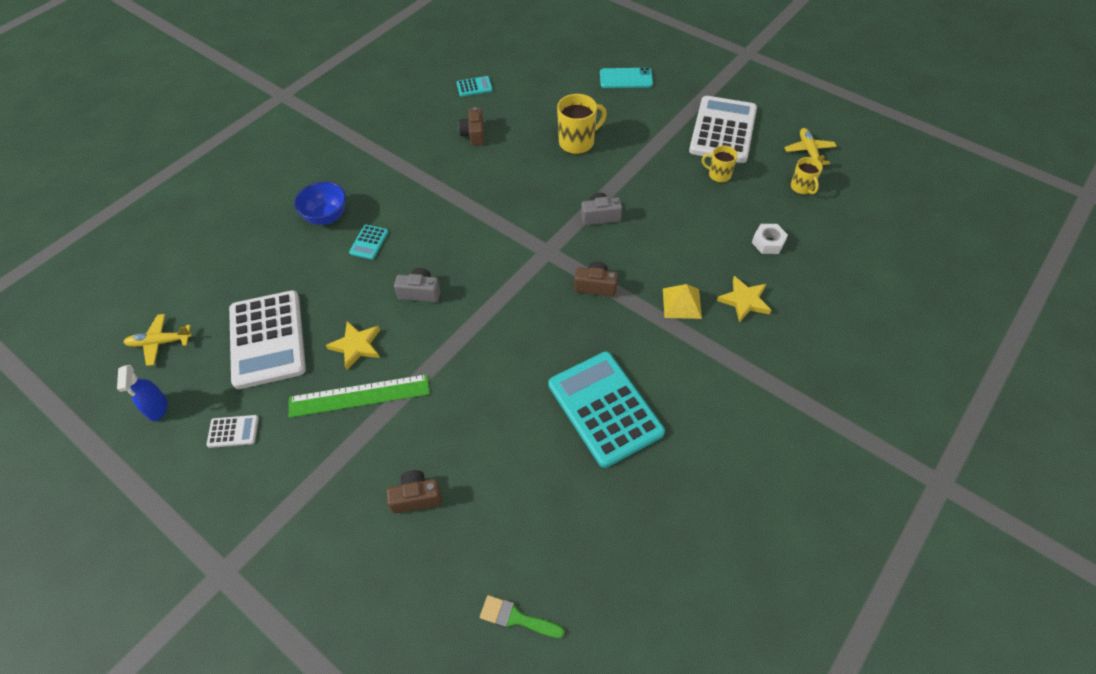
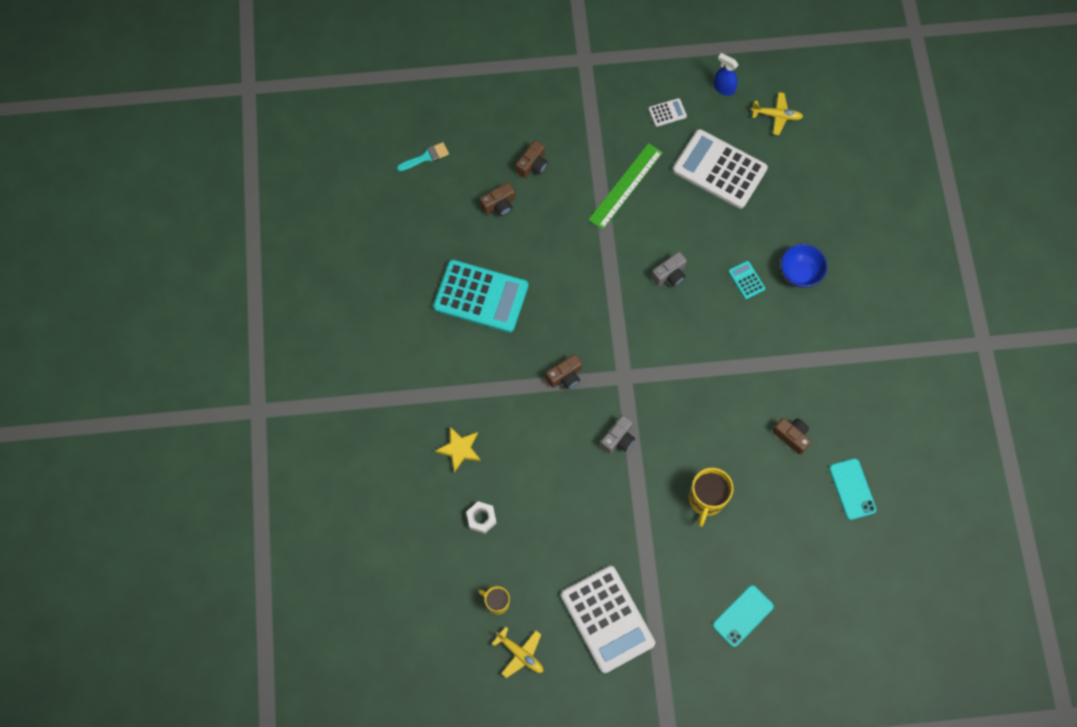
camera: 135 degrees right, 15 degrees up
yellow plane [124,314,192,366] -> yellow plane turned 60 degrees clockwise [751,92,803,135]
white calculator [206,415,259,448] -> white calculator turned 150 degrees counterclockwise [648,98,687,127]
yellow star [326,321,380,370] -> none
turquoise calculator [457,76,493,97] -> turquoise phone [829,458,877,520]
green brush [480,595,565,638] -> turquoise brush [397,142,449,171]
yellow pyramid [663,284,702,319] -> none
yellow mug [702,145,738,183] -> none
none -> brown camera [480,182,515,216]

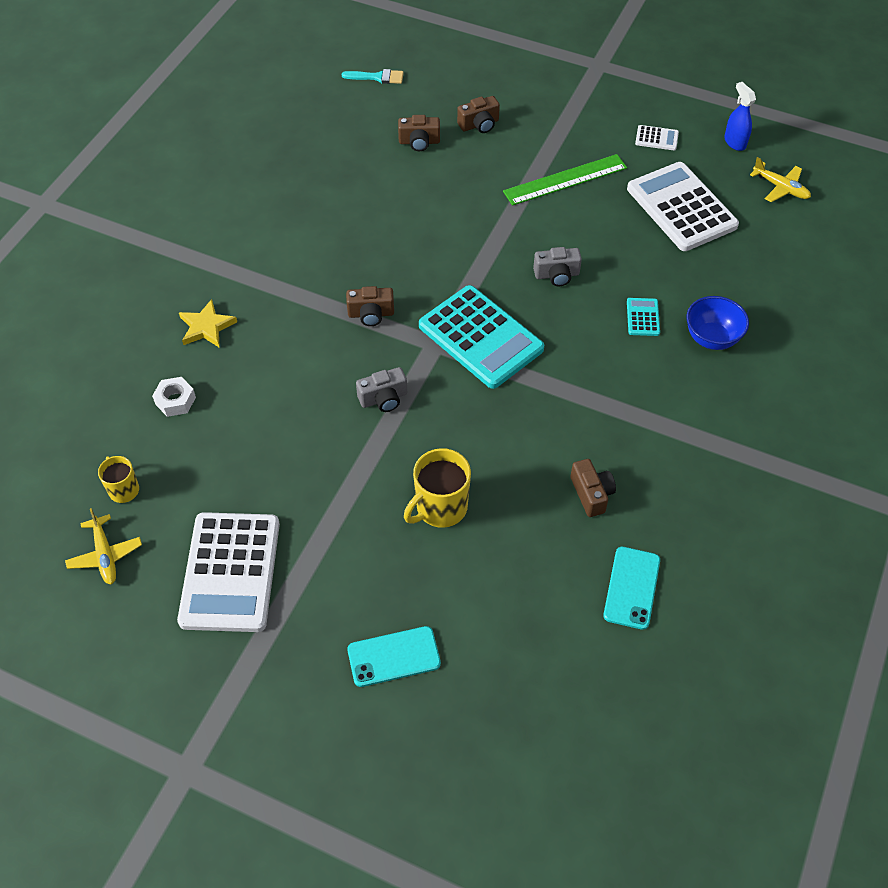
camera: 30 degrees right, 15 degrees down
turquoise calculator [433,260,528,333] -> turquoise calculator moved to [419,285,544,389]

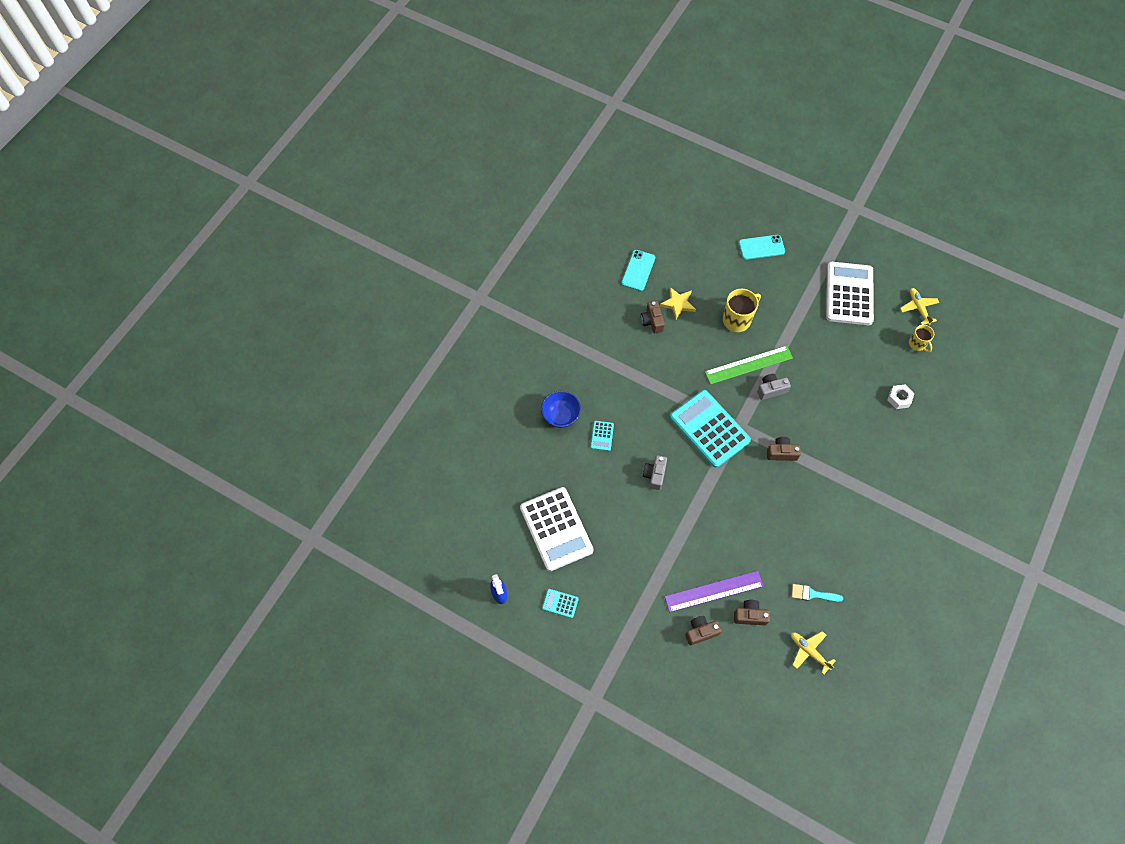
camera: 175 degrees left, 10 degrees up
yellow star [179,299,237,348] -> yellow star moved to [660,287,696,320]
turquoise brush [342,69,404,84] -> turquoise brush moved to [792,584,843,602]
green ruler [503,154,627,206] -> green ruler moved to [705,346,793,385]
grey camera [533,247,582,286] -> grey camera turned 75 degrees counterclockwise [643,455,667,490]
white calculator [635,125,679,150] -> turquoise calculator [542,589,579,618]
yellow plane [750,157,811,202] -> yellow plane moved to [791,631,835,675]
none -> purple ruler [664,571,764,612]

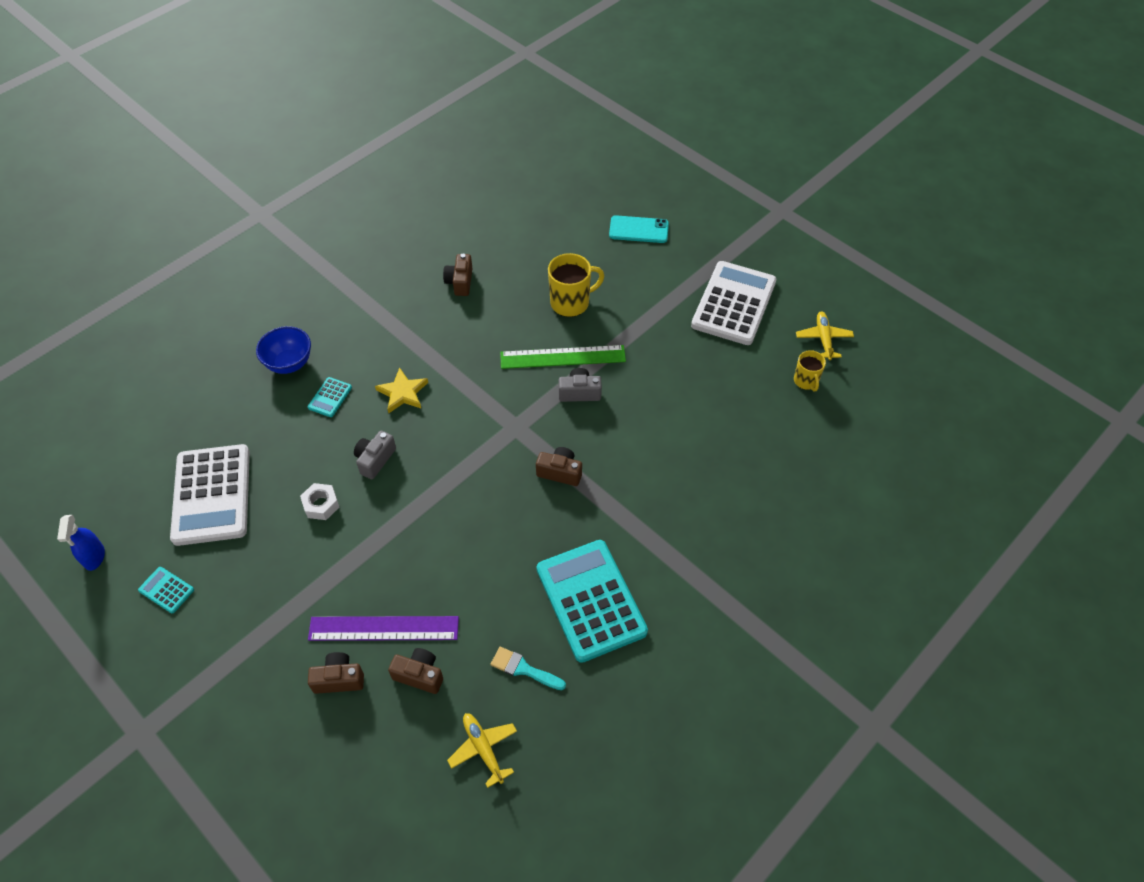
camera: 15 degrees right, 10 degrees down
turquoise phone [621,250,655,291] -> none
yellow star [660,287,696,320] -> yellow star moved to [375,367,428,413]
turquoise calculator [670,390,751,468] -> turquoise calculator moved to [537,540,648,663]
white nut [888,384,914,409] -> white nut moved to [300,483,339,520]

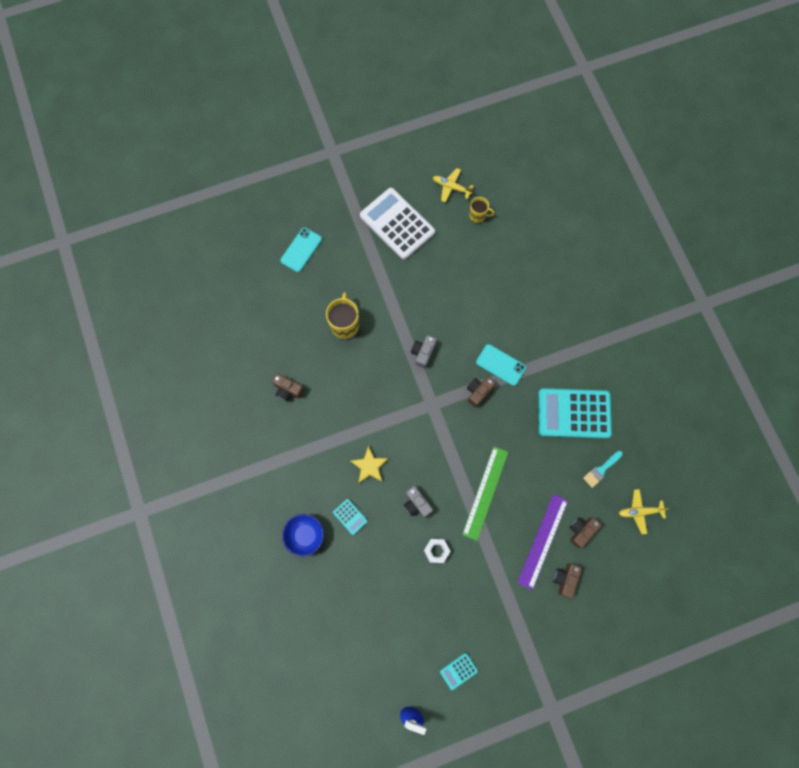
camera: 65 degrees left, 20 degrees up
white calculator [170,444,250,546] -> none
green ruler [500,345,626,369] -> green ruler moved to [462,447,508,541]
none -> turquoise phone [476,344,526,386]

